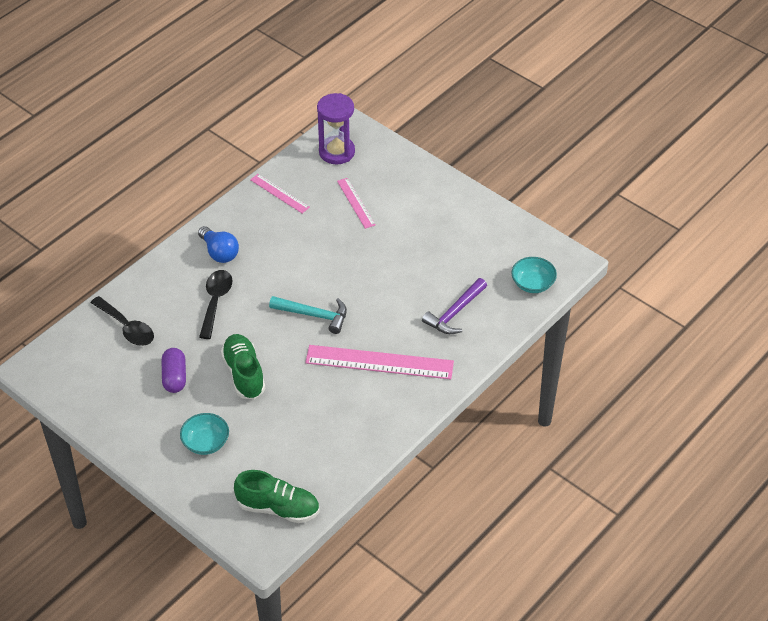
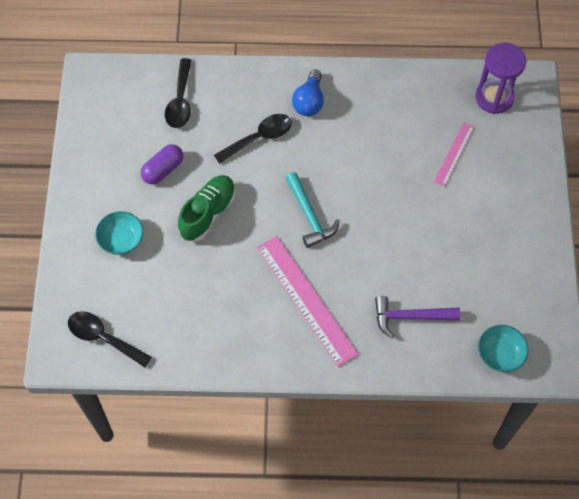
camera: 50 degrees right, 15 degrees up
green shoe [234,470,320,523] -> black spoon [68,311,152,367]
pink ruler [250,174,310,213] -> none

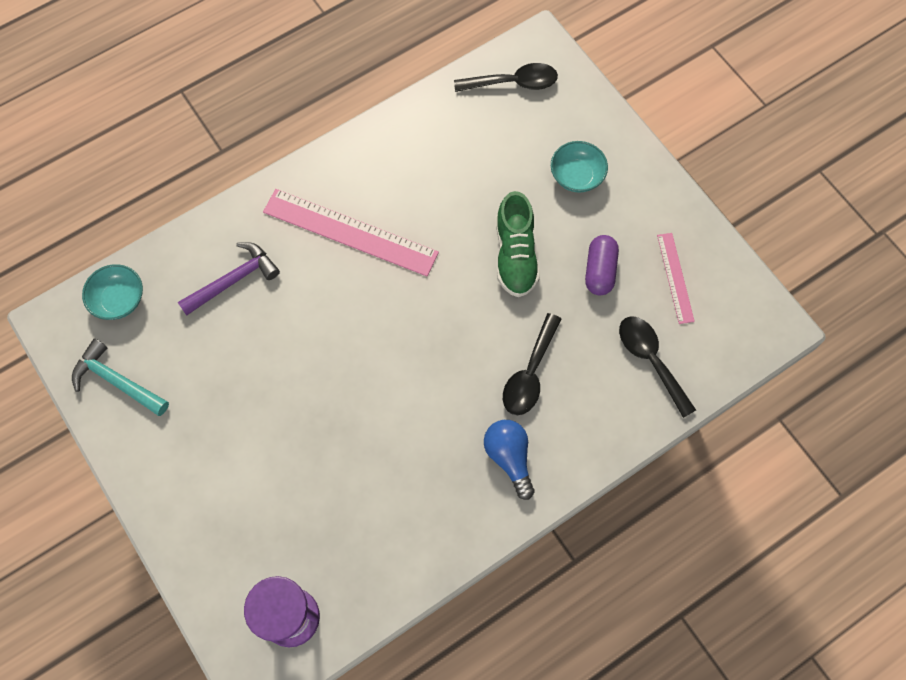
camera: 145 degrees right, 5 degrees up
turquoise hammer [285,172,340,248] -> turquoise hammer moved to [72,339,169,416]
pink ruler [434,122,474,186] -> pink ruler moved to [657,233,695,324]

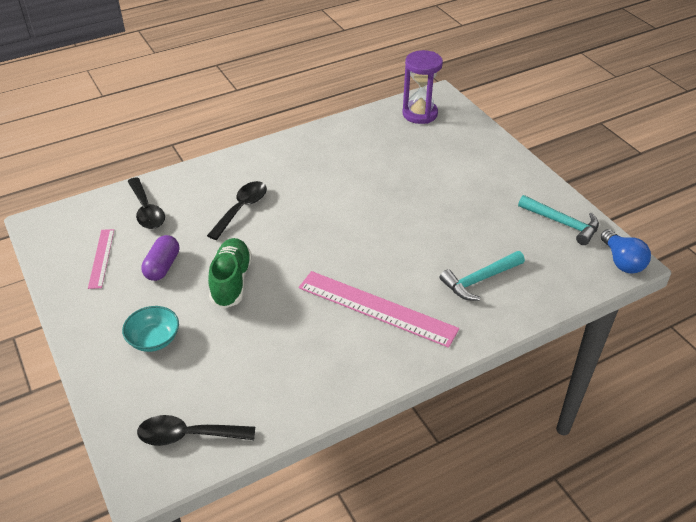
camera: 175 degrees left, 25 degrees down
turquoise bowl [82,264,143,320] -> none
purple hammer [178,242,280,316] -> turquoise hammer [440,251,525,301]
blue light bulb [484,420,535,500] -> blue light bulb moved to [601,229,651,274]

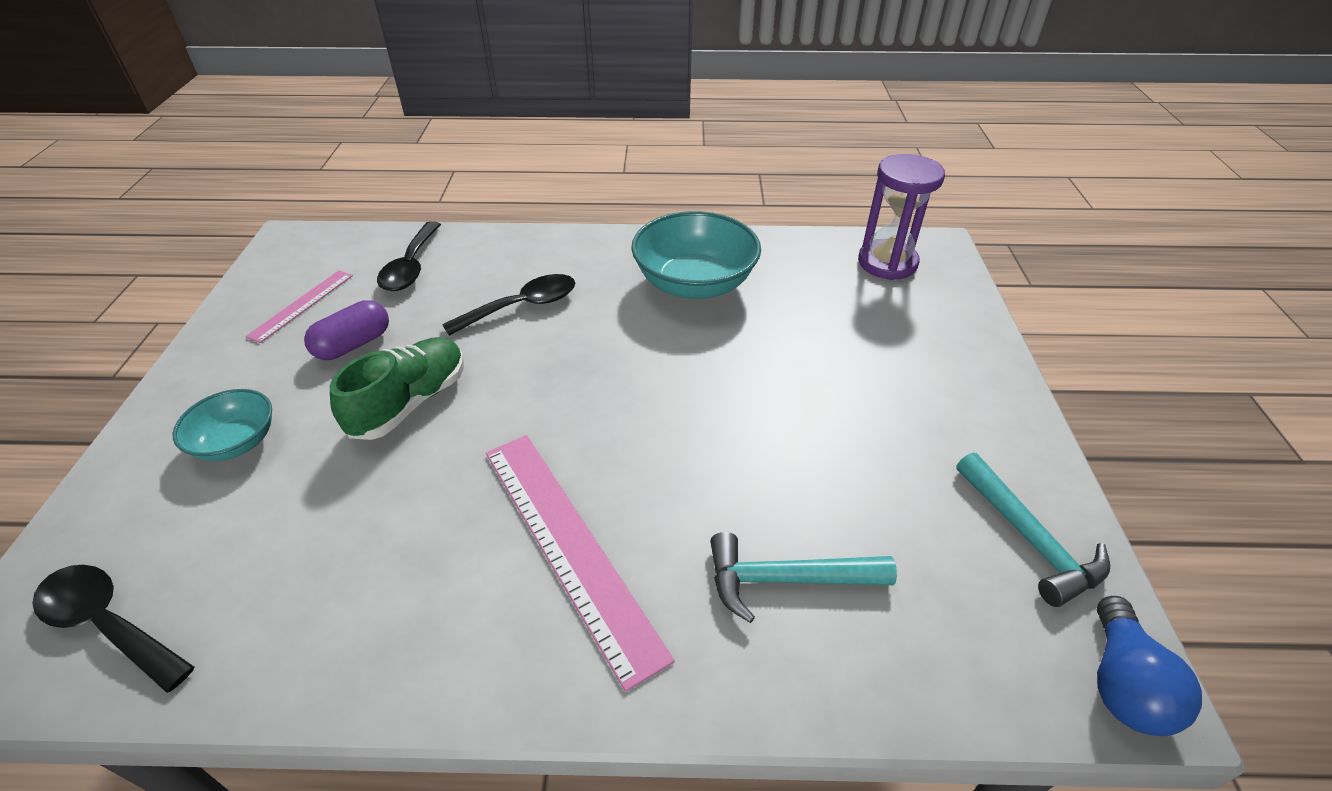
camera: 30 degrees right, 0 degrees up
none -> turquoise bowl [631,211,761,299]

